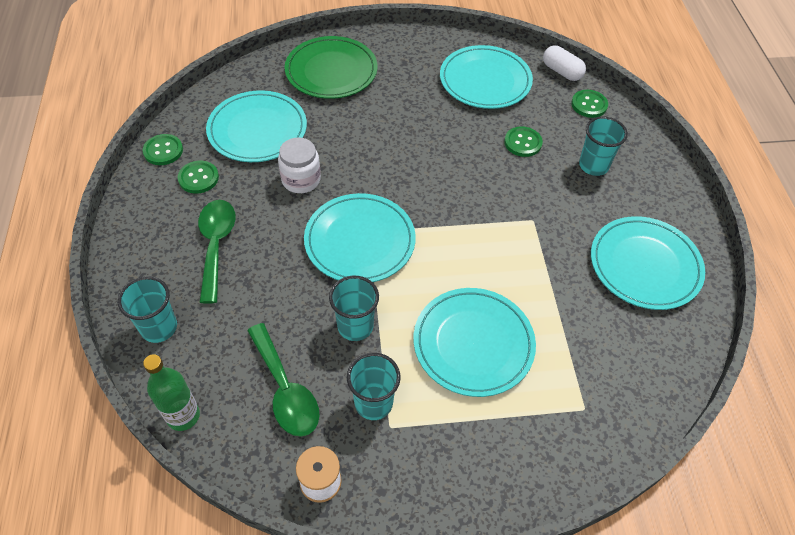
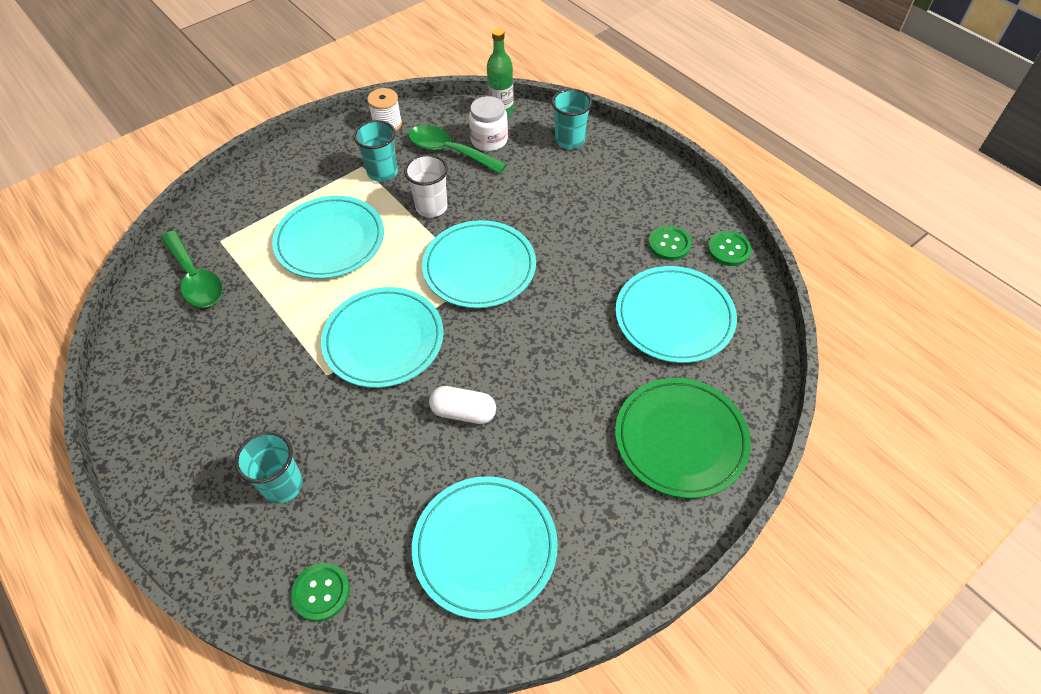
camera: 150 degrees right, 0 degrees up
green spoon [198,200,236,304] -> green spoon moved to [161,230,223,307]
white jar [278,137,321,193] -> white jar moved to [469,96,508,151]
turquoise cup [329,276,379,341] -> white cup [404,154,448,218]
green button [504,126,543,157] -> none
white capsule [543,46,586,81] -> white capsule moved to [429,386,496,424]
turquoise plate [591,216,705,310] -> turquoise plate moved to [321,287,444,388]

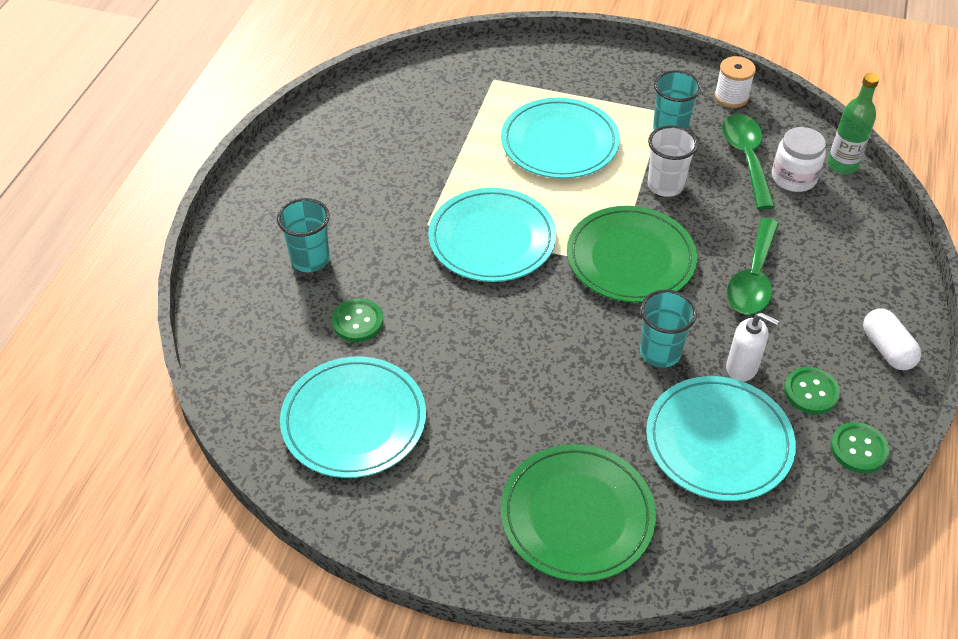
camera: 55 degrees right, 5 degrees down
green spoon [161,230,223,307] -> green spoon moved to [727,218,779,315]
green button [291,563,350,622] -> green button moved to [332,298,383,342]
turquoise plate [422,220,536,308] -> green plate [567,206,697,303]
white capsule [429,386,496,424] -> white capsule moved to [863,309,922,370]
turquoise cup [552,89,592,149] -> turquoise cup moved to [640,290,697,368]
none -> white soap dispenser [726,312,779,382]

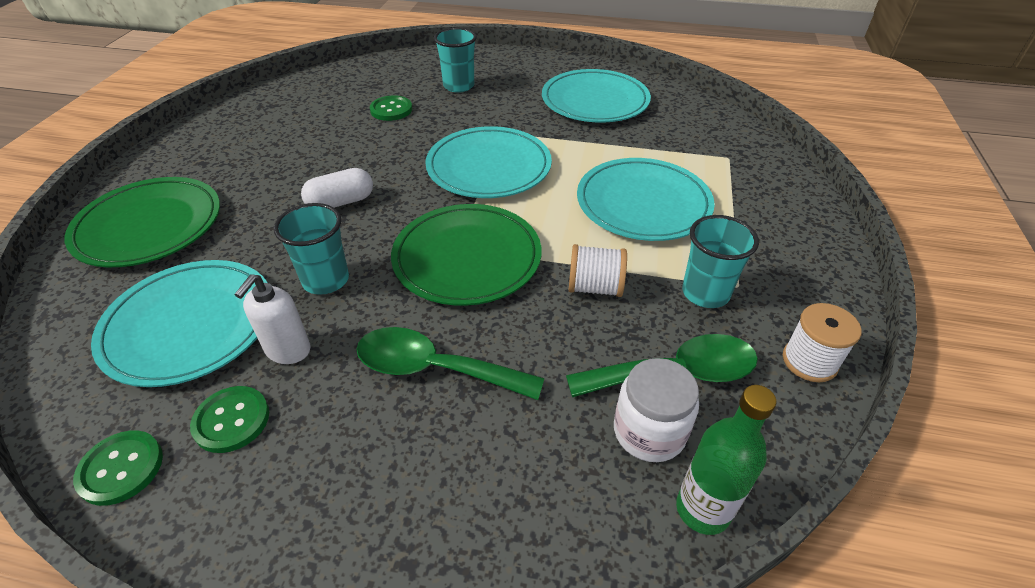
camera: 85 degrees right, 5 degrees down
turquoise plate [280,356,426,478] -> turquoise plate moved to [542,69,651,123]
white cup [647,125,698,197] -> white spool [569,244,627,297]
white capsule [863,309,922,370] -> white capsule moved to [301,168,373,208]

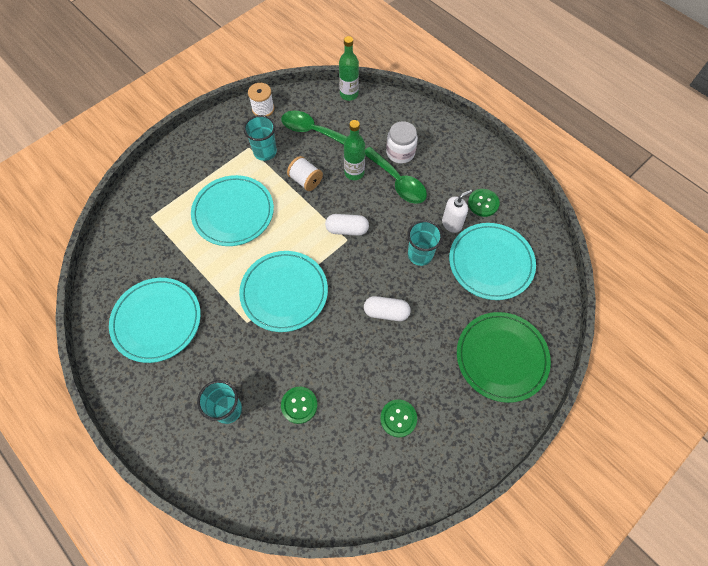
camera: 145 degrees left, 20 degrees up
green button [73,430,163,506] -> green button moved to [380,399,417,438]
green plate [391,204,542,306] -> white capsule [325,214,369,236]
white jar [614,358,699,462] -> white jar moved to [386,121,418,164]
none -> green bottle [344,120,365,180]

